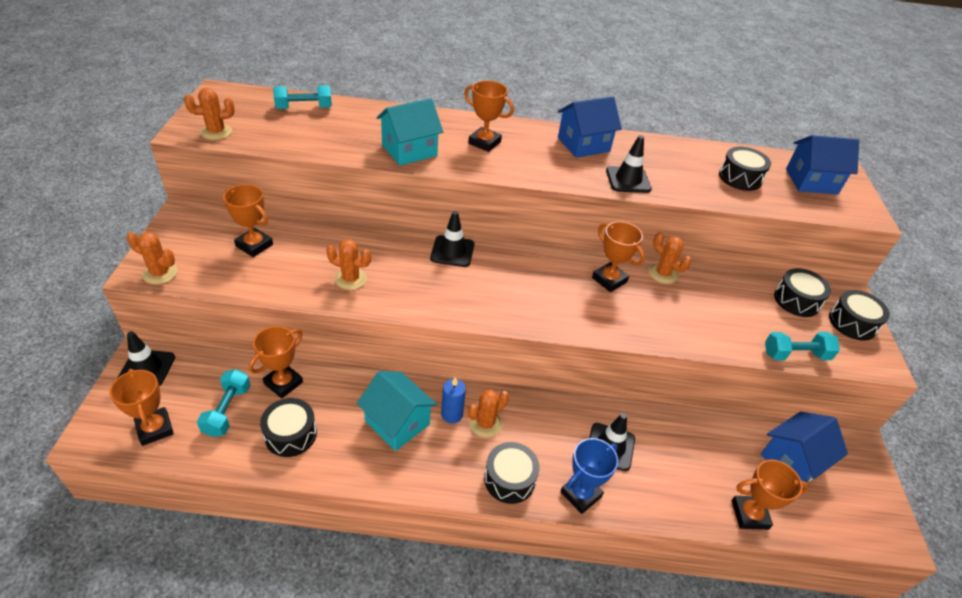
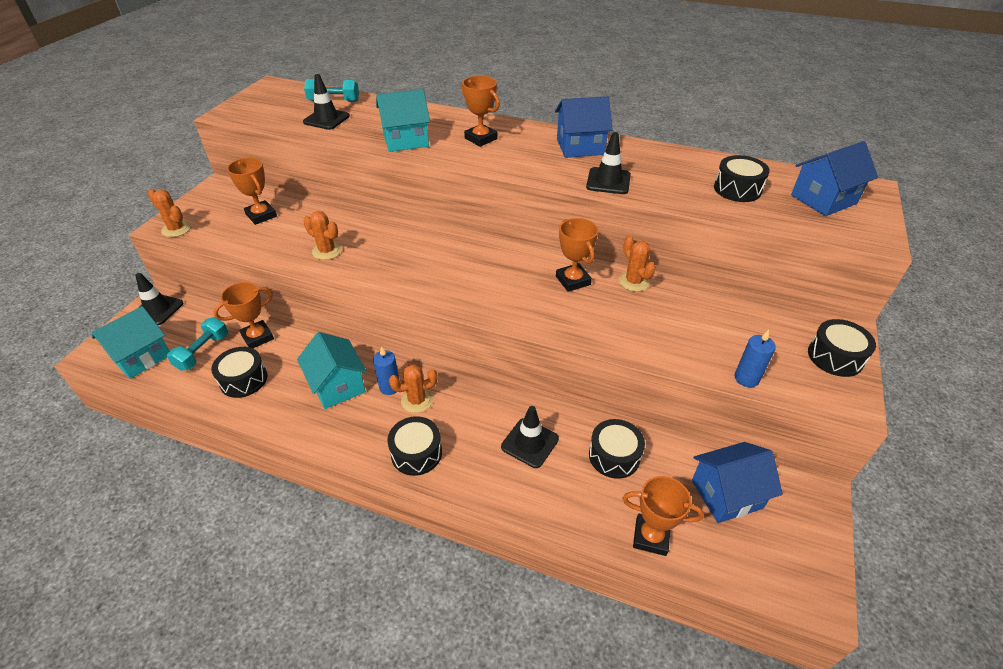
camera: 20 degrees right, 0 degrees up
orange trophy [109,369,174,446] -> turquoise house [92,306,169,379]
orange cactus [184,88,235,140] -> none
black traffic cone [430,211,475,267] -> black traffic cone moved to [303,74,350,130]
blue trophy [560,438,618,514] -> none
turquoise dumbbell [765,332,840,360] -> blue candle [735,330,776,387]
black drum [774,268,831,317] -> black drum moved to [589,419,645,479]
blue house [786,135,859,195] -> blue house turned 45 degrees counterclockwise [791,141,878,216]

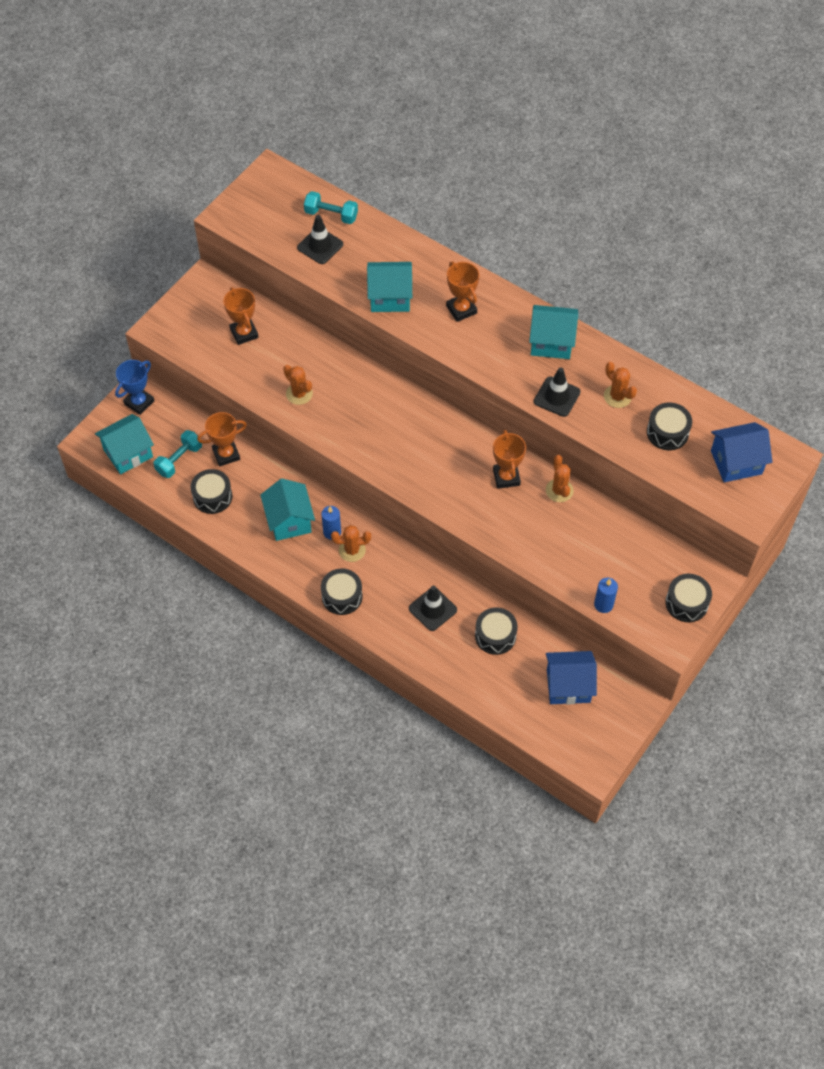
camera: 15 degrees right, 15 degrees up
black traffic cone [135,273,184,325] -> blue trophy [115,360,155,415]
orange cactus [148,189,191,237] -> orange cactus moved to [604,362,637,408]
blue house [555,96,613,158] -> turquoise house [529,305,578,359]
orange trophy [622,476,704,556] -> none

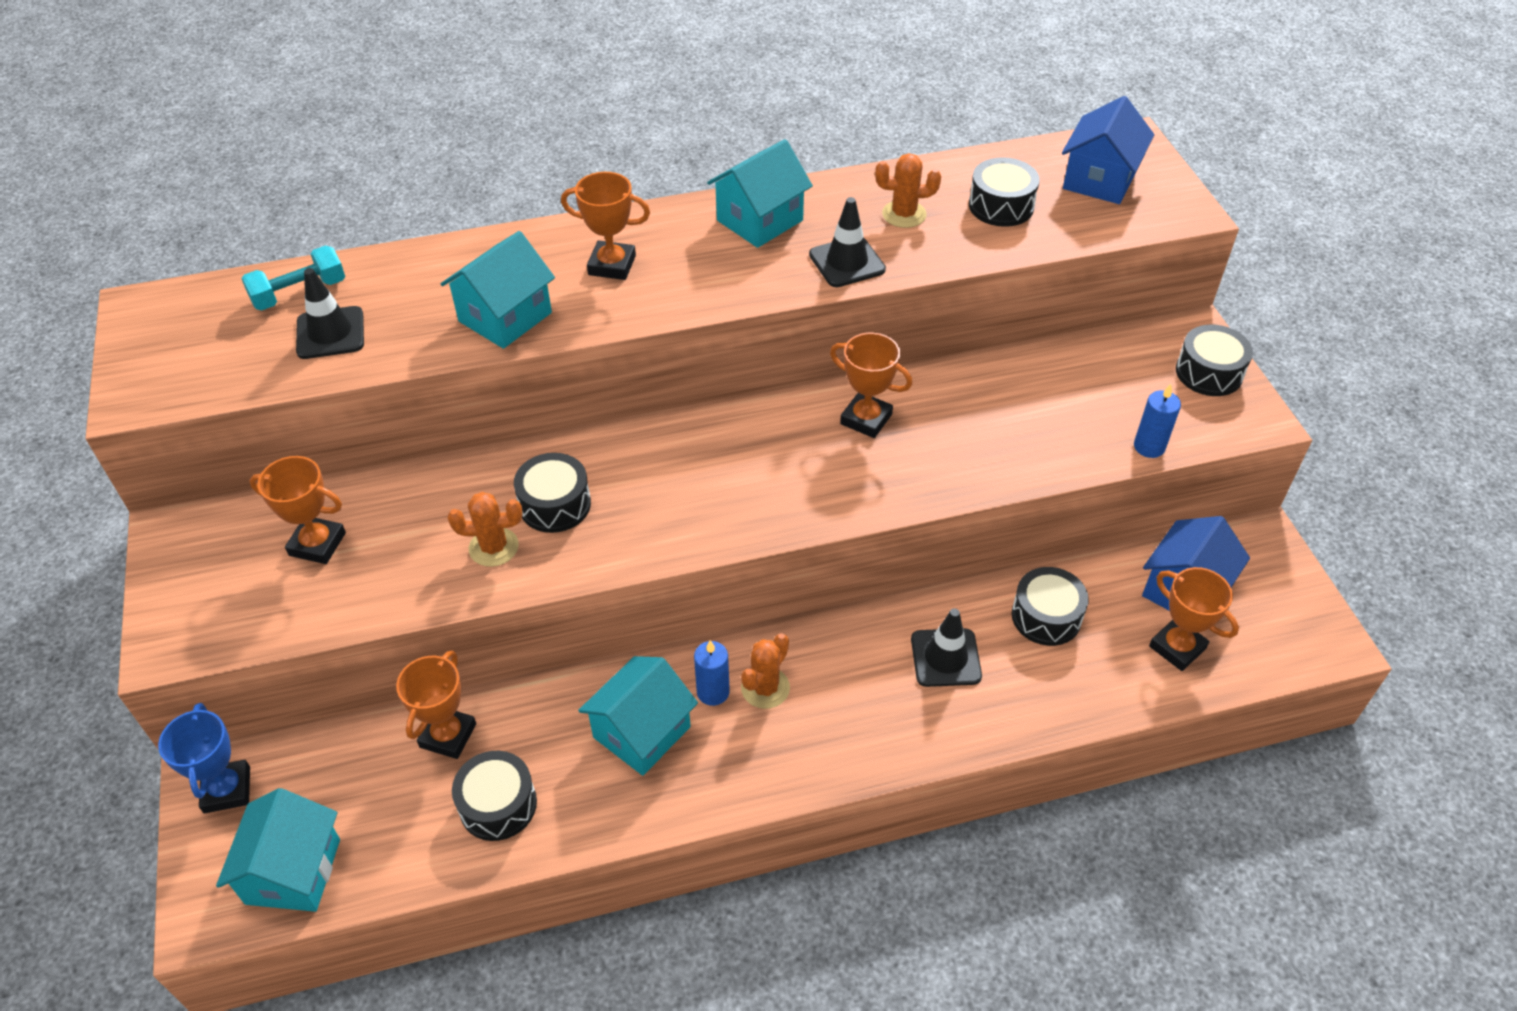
camera: 50 degrees left, 10 degrees down
turquoise dumbbell [153,430,202,478] -> none
turquoise house [260,479,315,541] -> turquoise house turned 75 degrees counterclockwise [578,656,698,776]
black drum [321,569,362,615] -> black drum moved to [514,453,591,533]
orange cactus [546,455,574,502] -> none
none -> orange trophy [1149,567,1239,671]

